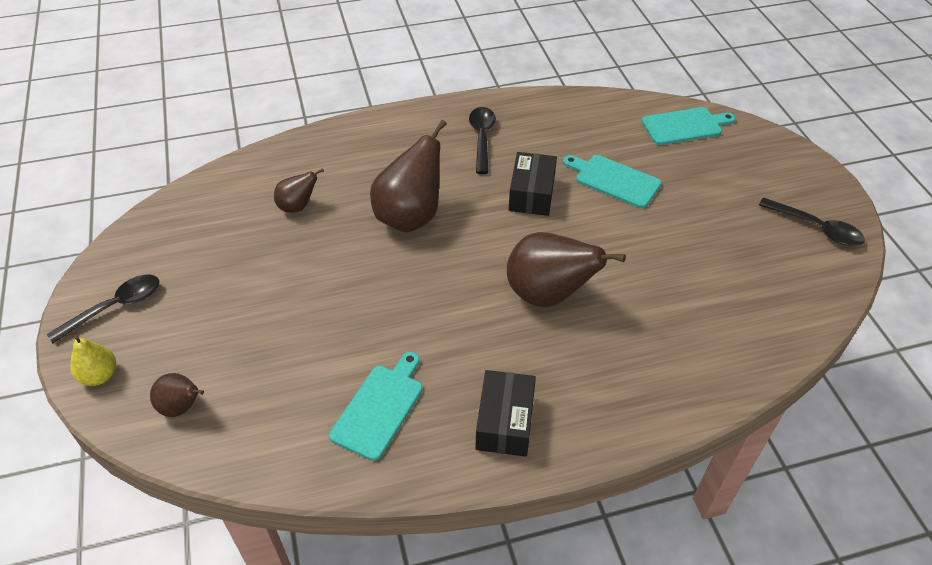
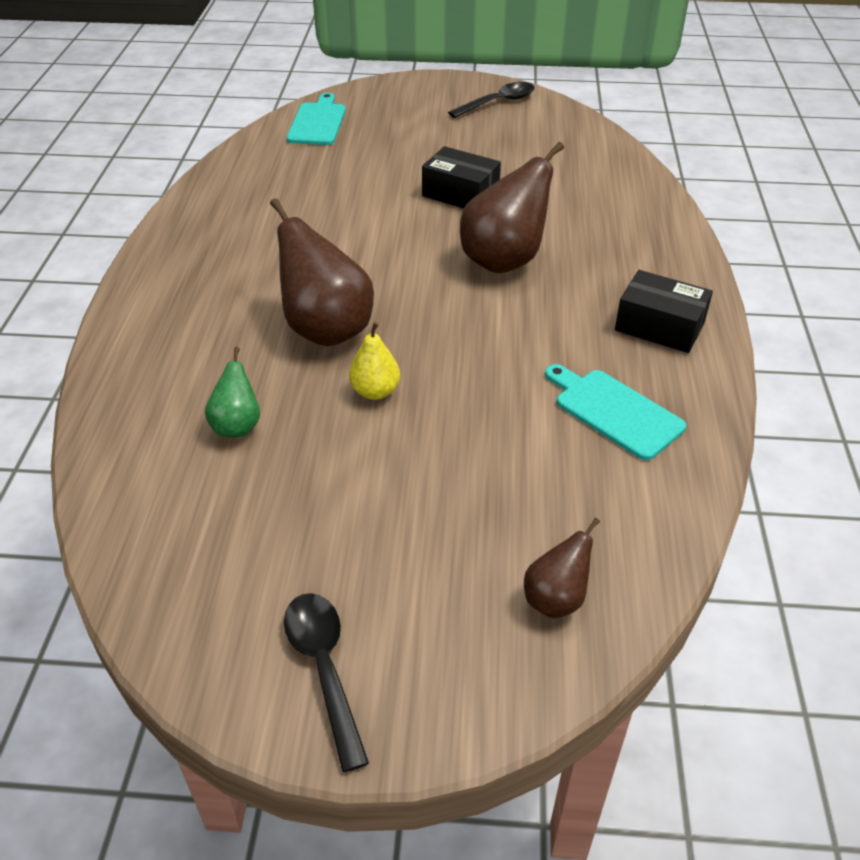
camera: 70 degrees left, 5 degrees down
yellow pear [70,335,116,386] -> yellow pear moved to [349,322,400,400]
brown pear [274,168,324,213] -> green pear [205,347,260,437]
black spoon [469,107,496,174] -> none
black box [509,152,557,216] -> black box moved to [422,146,501,208]
turquoise cutting board [563,155,661,208] -> none

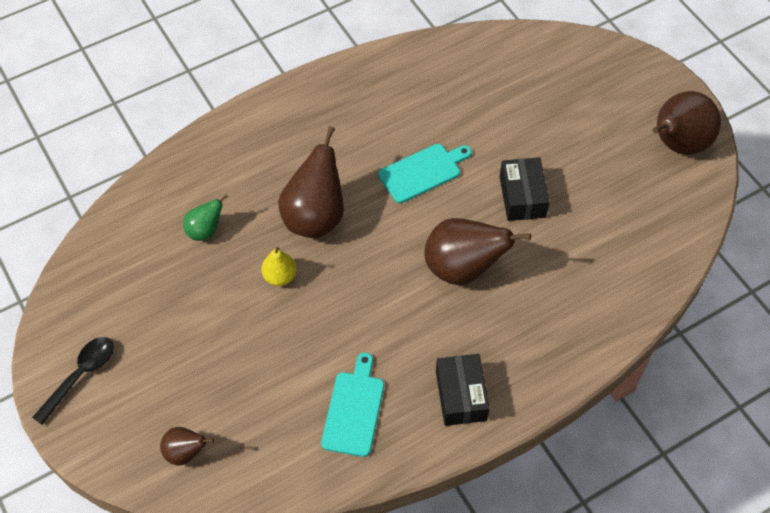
camera: 55 degrees right, 15 degrees up
turquoise cutting board [287,93,346,145] -> turquoise cutting board moved to [378,144,472,203]
black spoon [448,82,535,118] -> brown pear [653,91,721,155]

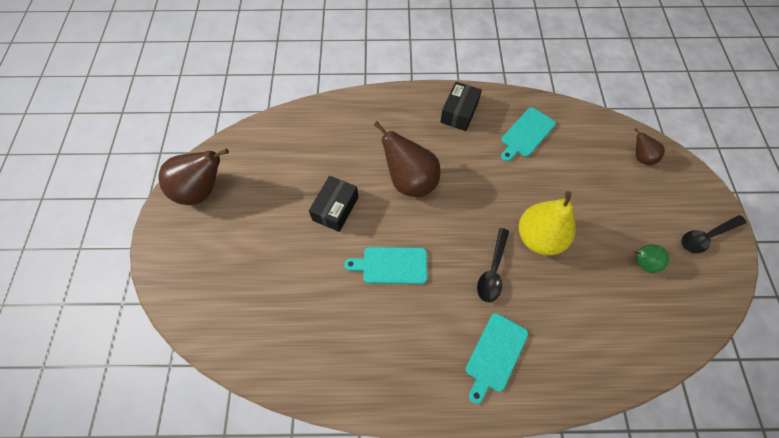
camera: 150 degrees left, 5 degrees up
green pear [183,194,228,241] -> green pear moved to [633,244,669,273]
yellow pear [261,247,297,286] -> yellow pear [519,191,576,255], size x1.91
brown pear [278,126,344,238] -> black spoon [477,228,509,302]
none -> turquoise cutting board [466,313,528,404]

